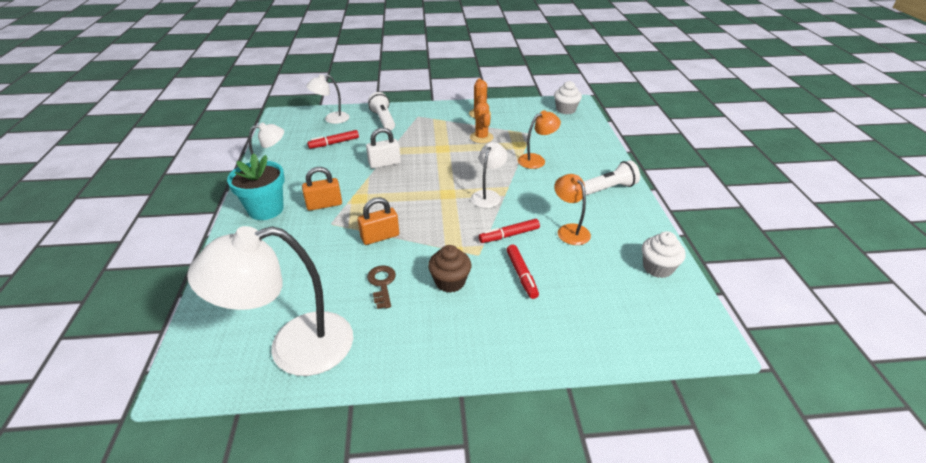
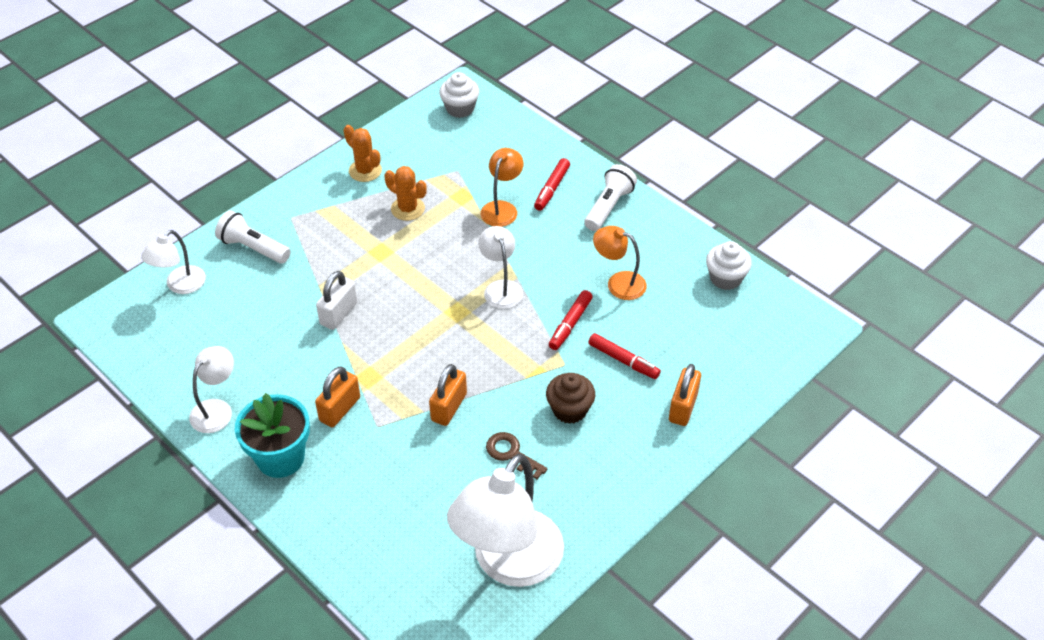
camera: 40 degrees left, 10 degrees up
red marker [307,130,359,149] -> red marker moved to [534,158,570,211]
none -> orange padlock [669,364,701,426]

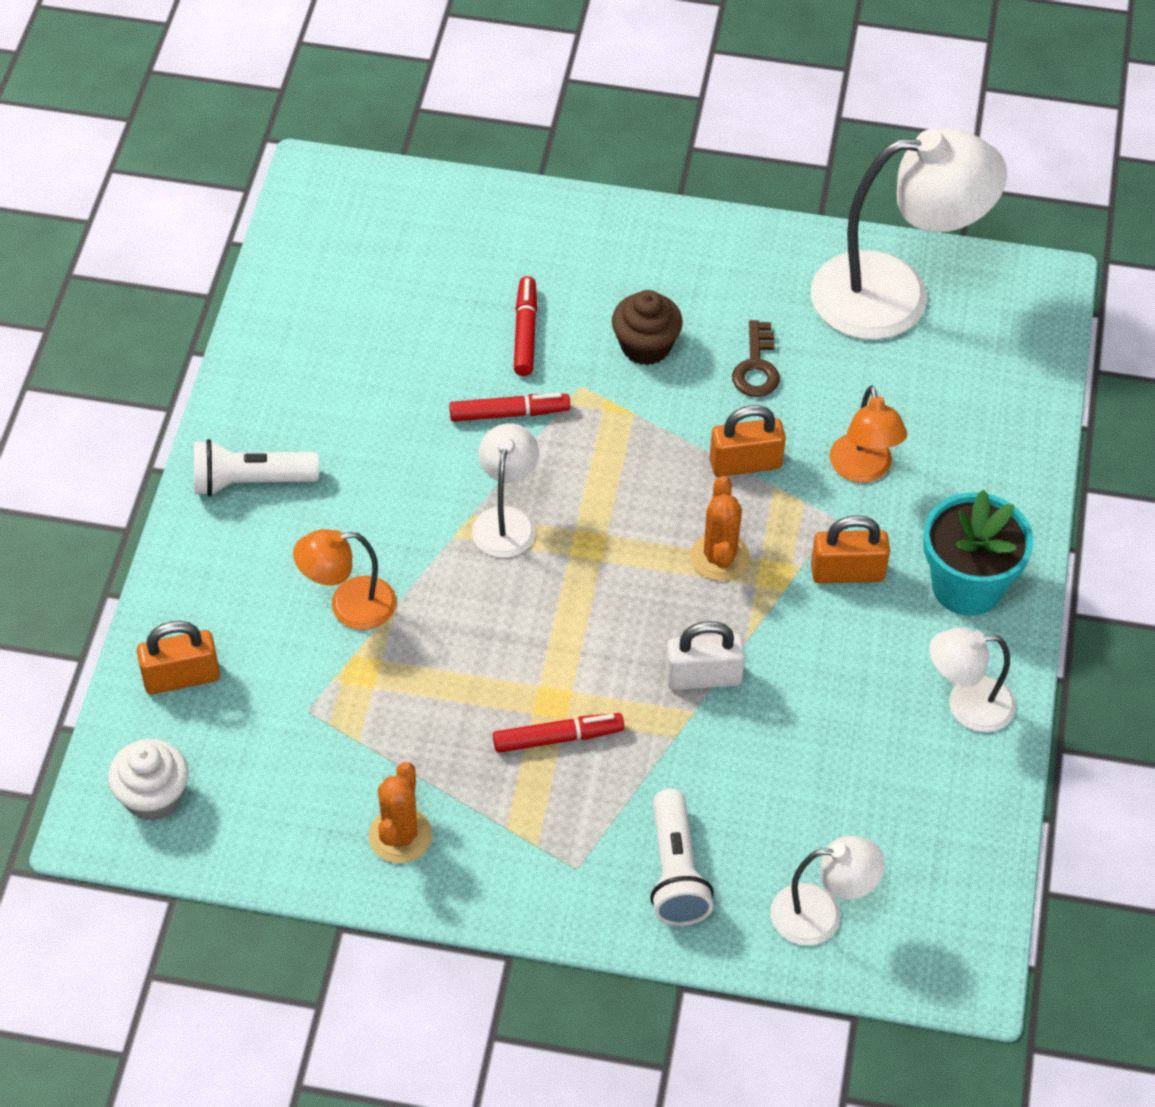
camera: 125 degrees left, 5 degrees up
orange cactus [384,166,427,221] -> orange cactus moved to [690,476,750,581]
white lamp [478,226,523,309] -> white lamp turned 150 degrees clockwise [472,423,539,558]
red marker [534,158,570,211] -> red marker moved to [493,713,624,753]
orange lamp [593,226,647,300] -> orange lamp moved to [830,385,907,483]
orange padlock [669,364,701,426] -> orange padlock moved to [137,621,220,694]
white cupcake [706,241,752,290] -> none

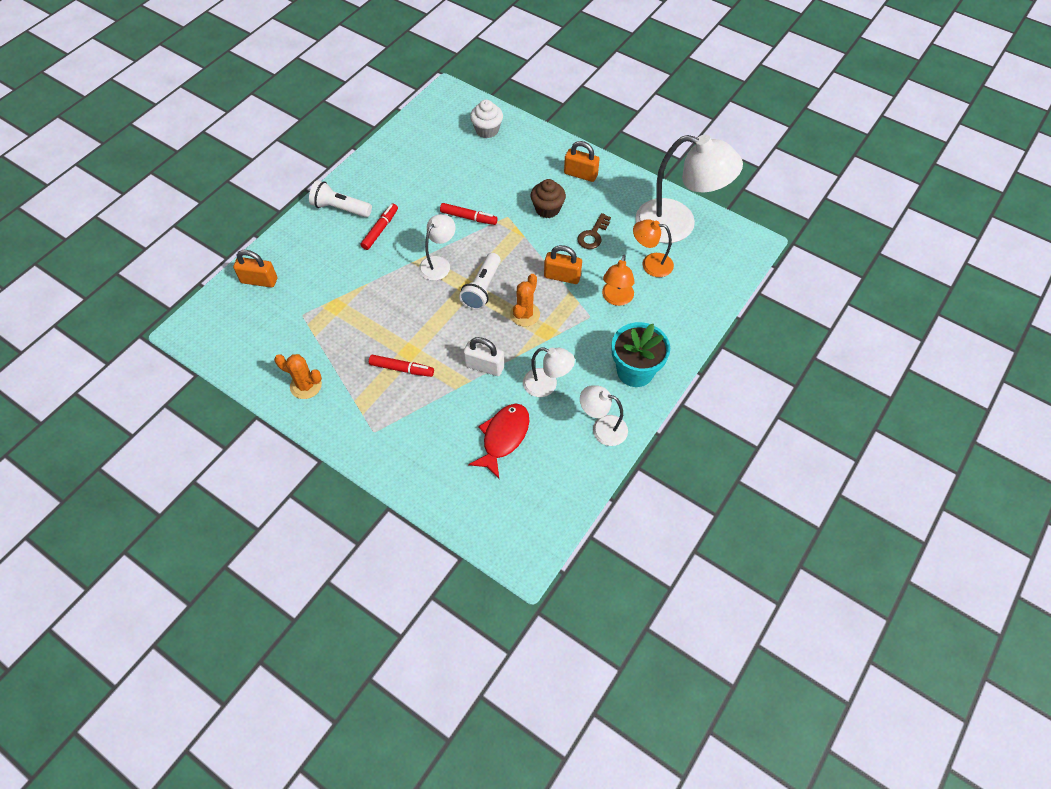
camera: 25 degrees right, 5 degrees up
white cupcake [108,739,189,821] -> white cupcake moved to [470,100,503,138]
orange lamp [293,529,397,630] -> orange lamp moved to [633,219,674,277]
orange cactus [368,762,432,863] -> orange cactus turned 75 degrees clockwise [274,354,322,399]
red marker [514,276,537,376] -> red marker moved to [361,203,398,250]
white flashlight [650,789,714,926] -> white flashlight moved to [459,253,501,310]
white lamp [770,836,885,946] -> white lamp moved to [523,347,575,397]
orange padlock [811,515,890,584] -> orange padlock moved to [564,141,600,182]
none -> red fish [468,403,529,479]

